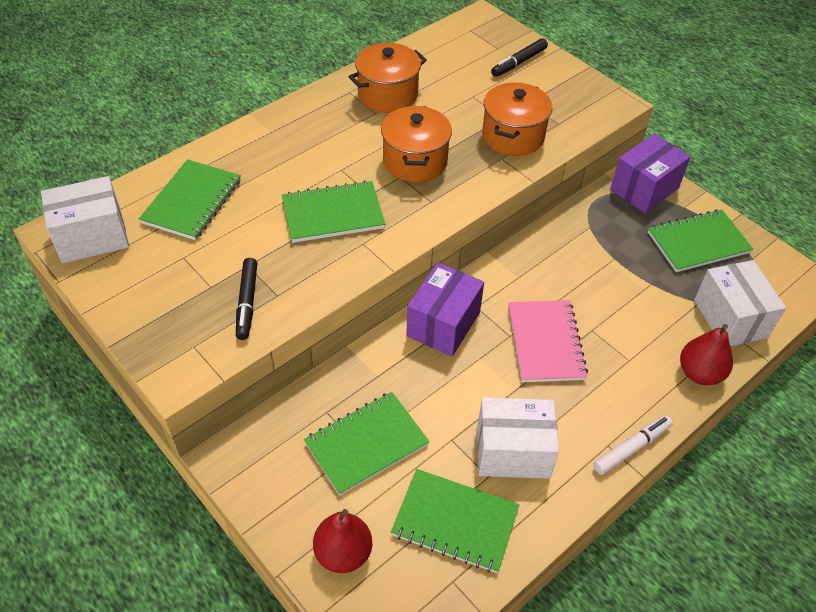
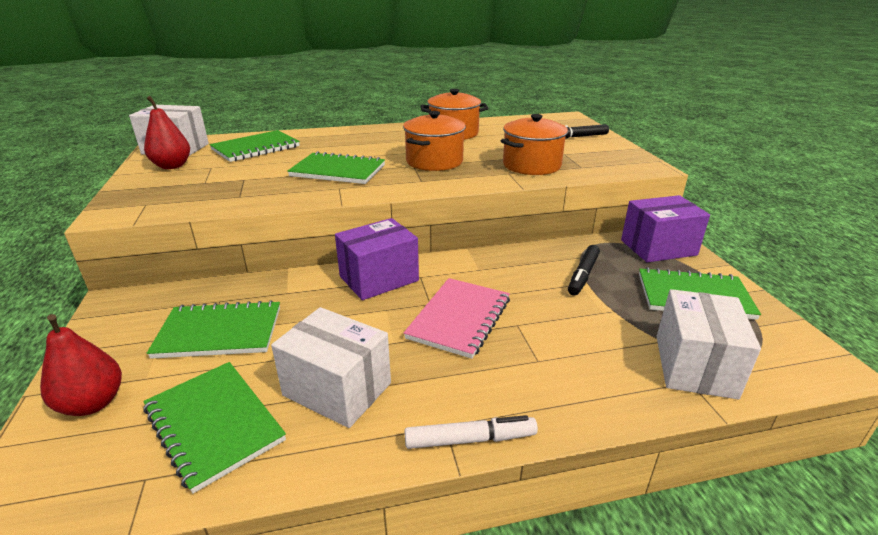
camera: 30 degrees right, 20 degrees down
black marker [236,258,257,340] -> black marker moved to [568,245,600,296]
red pear [680,324,733,385] -> red pear moved to [144,96,190,169]

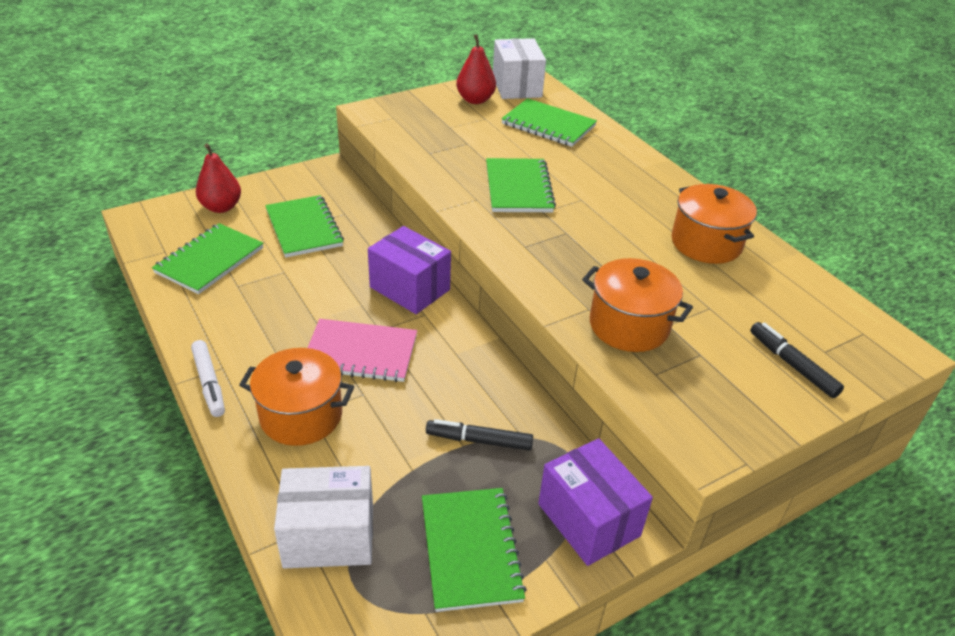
camera: 70 degrees right, 10 degrees up
white box [271,307,391,428] -> none
orange pot [403,111,466,171] -> orange pot moved to [239,348,354,446]

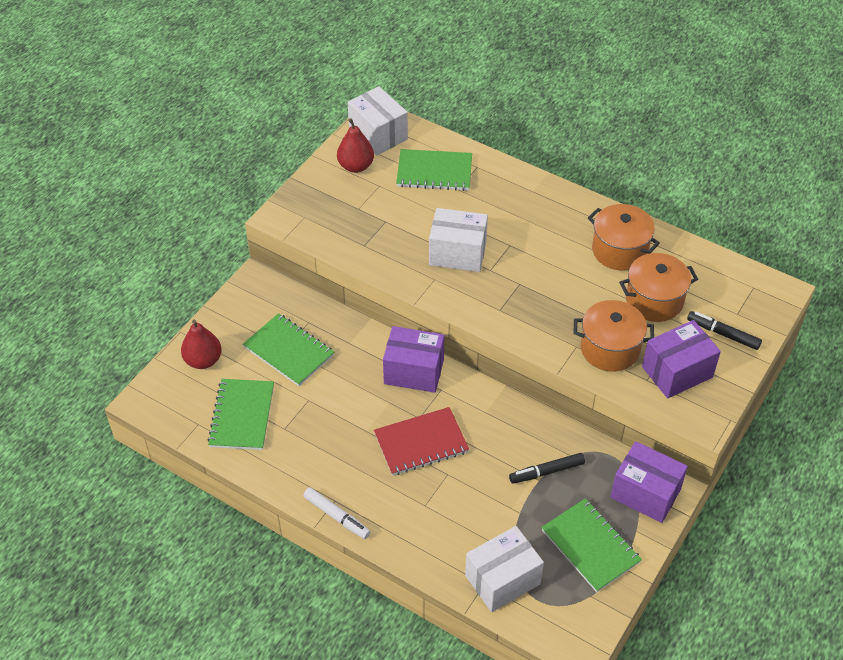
camera: 25 degrees left, 10 degrees up
orange pot [239,348,354,446] -> orange pot moved to [619,253,698,322]
pink notebook [308,319,417,382] -> red notebook [374,407,469,476]
green notebook [486,158,556,212] -> white box [429,208,488,272]
none -> purple box [642,320,721,398]

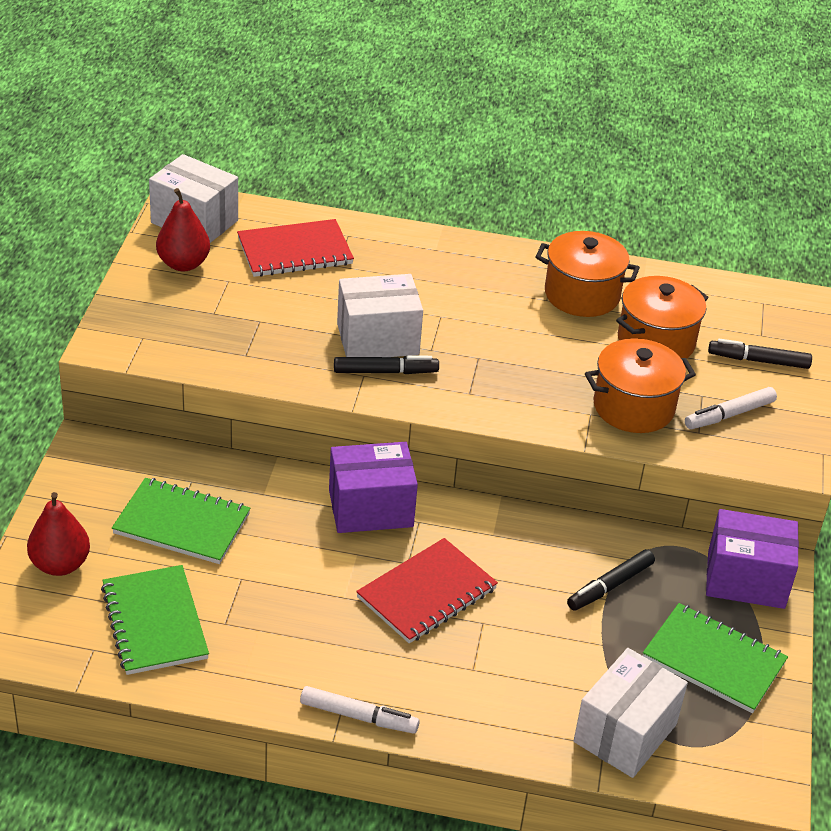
camera: 25 degrees left, 10 degrees down
green notebook [396,149,472,191] -> red notebook [237,219,354,277]
purple box [642,320,721,398] -> white marker [685,387,777,429]
none -> black marker [334,356,439,374]

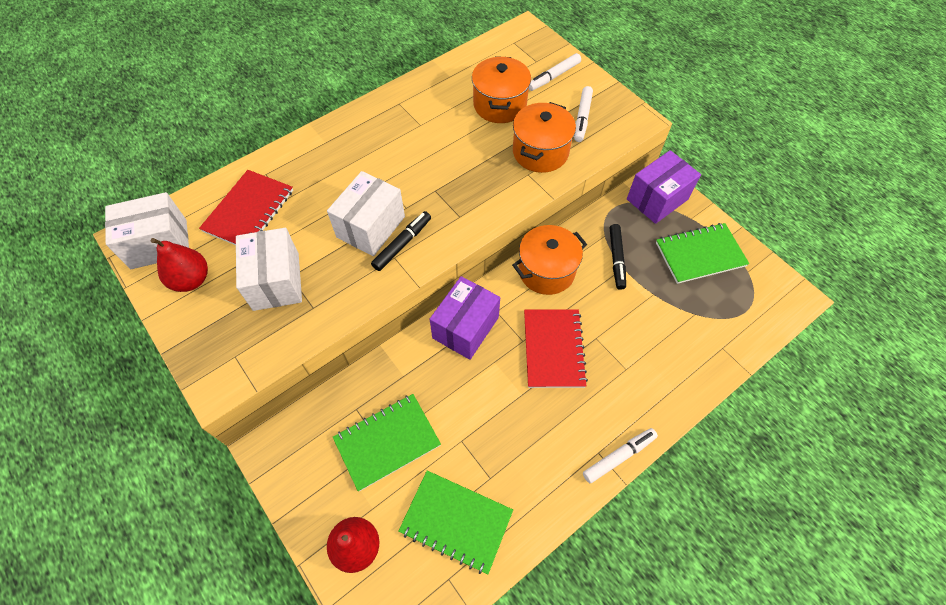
camera: 45 degrees left, 20 degrees up
orange pot [535,231,640,317] -> orange pot moved to [512,225,587,295]
white box [574,648,688,778] -> white box moved to [236,228,302,311]
black marker [708,339,812,369] -> white marker [529,53,581,91]

